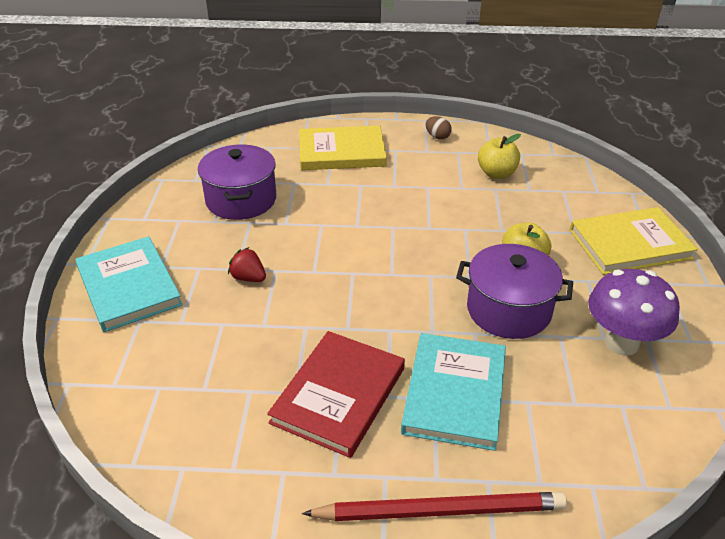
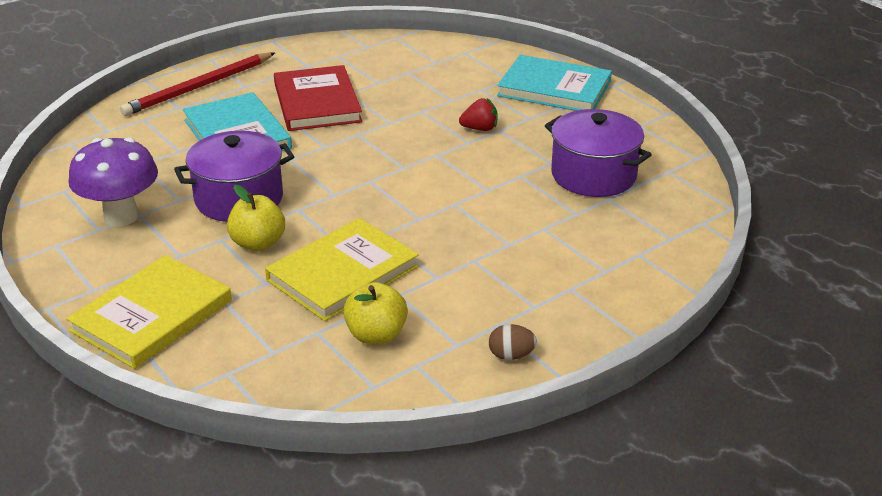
camera: 140 degrees right, 5 degrees down
yellow book [299,126,387,170] -> yellow book moved to [265,218,419,321]

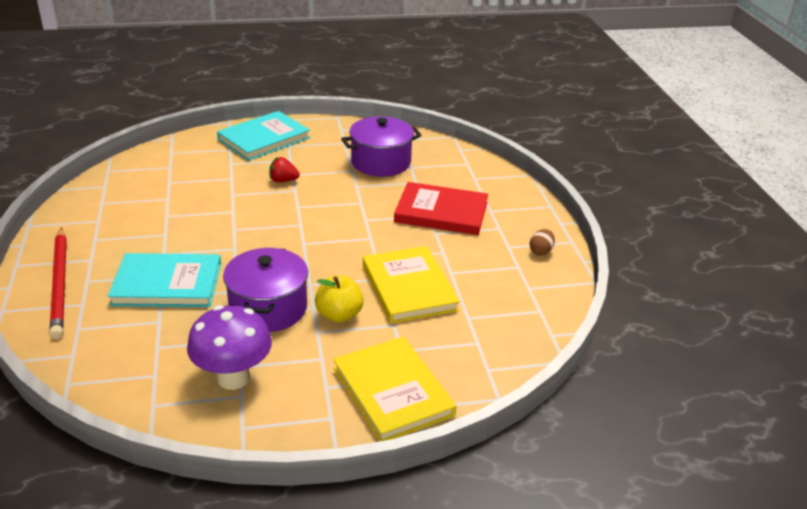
camera: 65 degrees left, 0 degrees up
red book [274,65,362,131] -> red book moved to [394,182,488,235]
yellow apple [343,282,408,345] -> none
red strawberry [459,98,498,131] -> red strawberry turned 105 degrees counterclockwise [269,157,300,182]

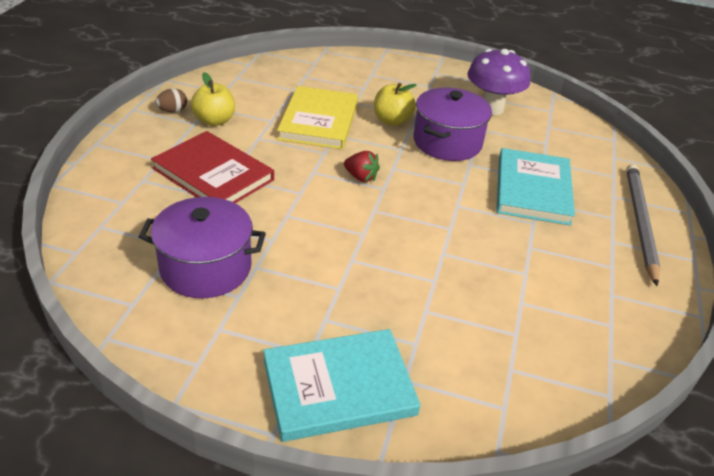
camera: 155 degrees left, 5 degrees up
red pencil [50,227,67,339] -> grey pencil [627,164,660,286]
turquoise book [108,253,221,307] -> turquoise book turned 75 degrees clockwise [497,148,575,226]
red strawberry [269,157,300,182] -> red strawberry moved to [344,151,380,182]
yellow book [333,337,456,441] -> none
none -> yellow apple [191,72,235,126]

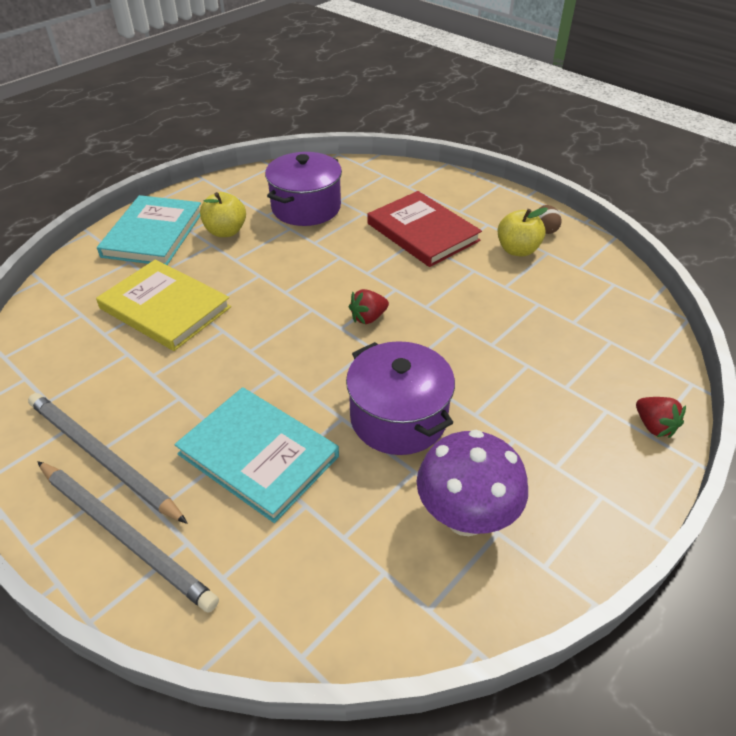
camera: 120 degrees right, 5 degrees up
red book [151,131,274,203] -> red book turned 75 degrees clockwise [367,191,482,267]
yellow book [277,86,358,149] -> yellow book moved to [96,259,231,351]
yellow apple [374,83,417,126] -> yellow apple moved to [200,192,246,237]
none -> grey pencil [28,393,188,524]
none -> red strawberry [636,397,686,438]

